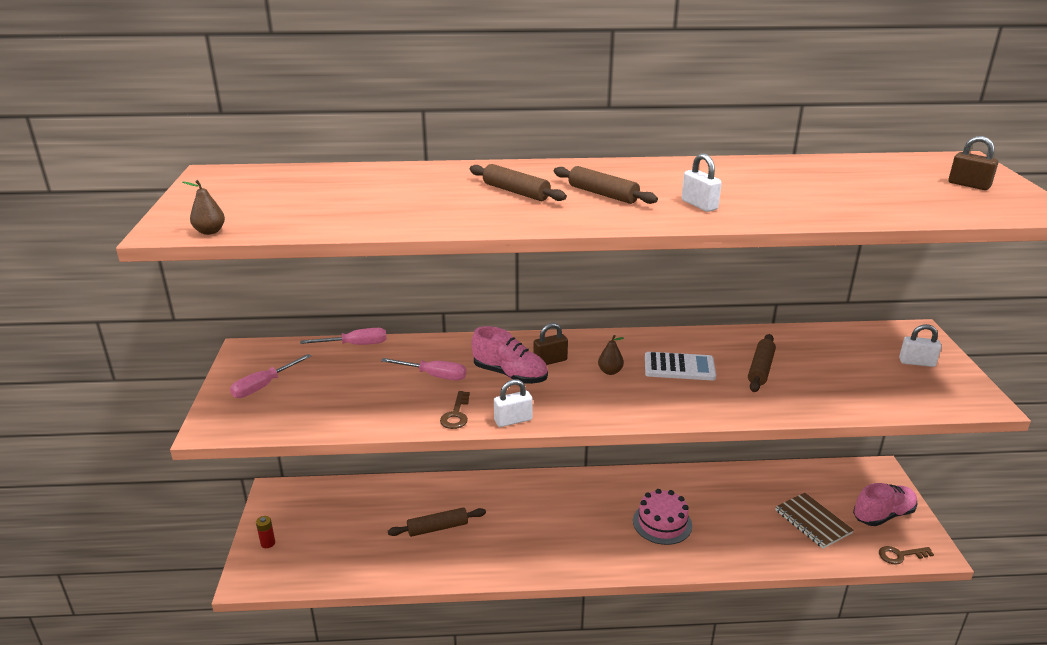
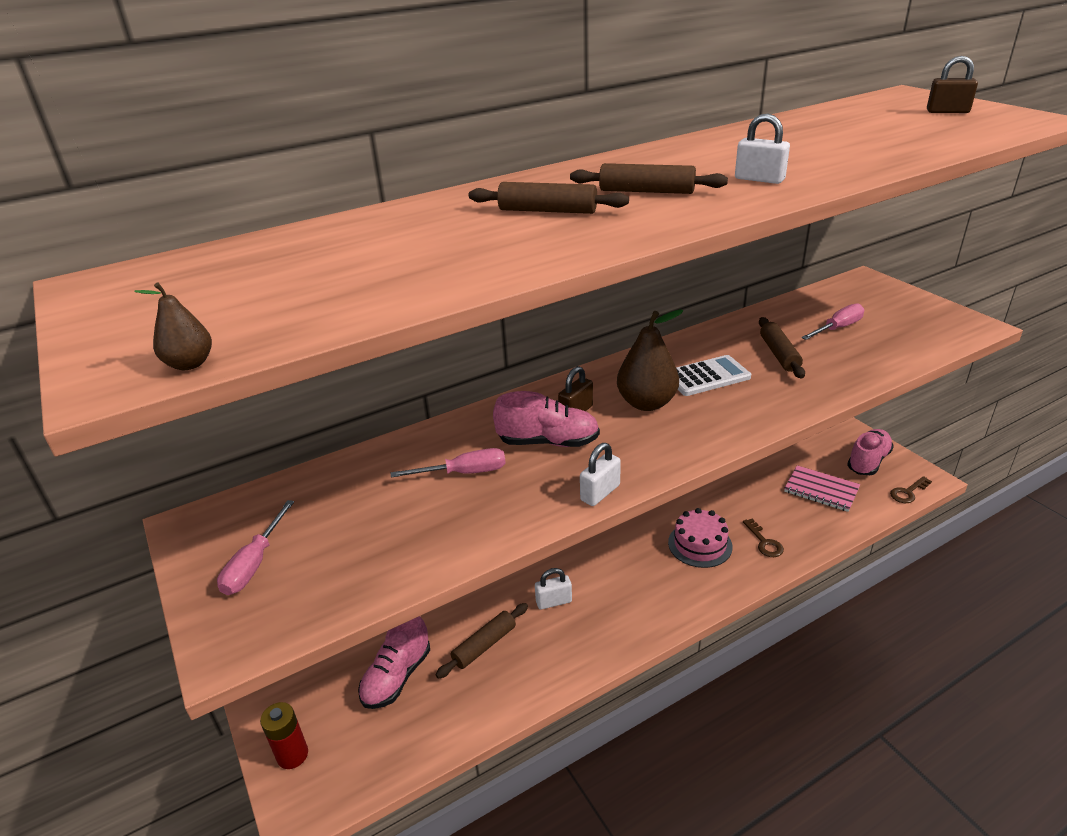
camera: 25 degrees left, 5 degrees up
red battery [256,516,275,548] -> red battery [260,702,308,769], size x1.63
pink screwdriver [300,328,387,345] -> pink screwdriver moved to [801,303,864,340]
brown key [440,391,470,429] -> brown key moved to [743,519,784,557]
brown pear [598,335,624,375] -> brown pear [617,309,683,411], size x2.07
brown notebook [775,493,854,549] -> pink notebook [784,465,860,512]
white padlock [899,324,942,367] -> white padlock moved to [535,568,572,610]
none -> pink shoe [358,616,430,709]

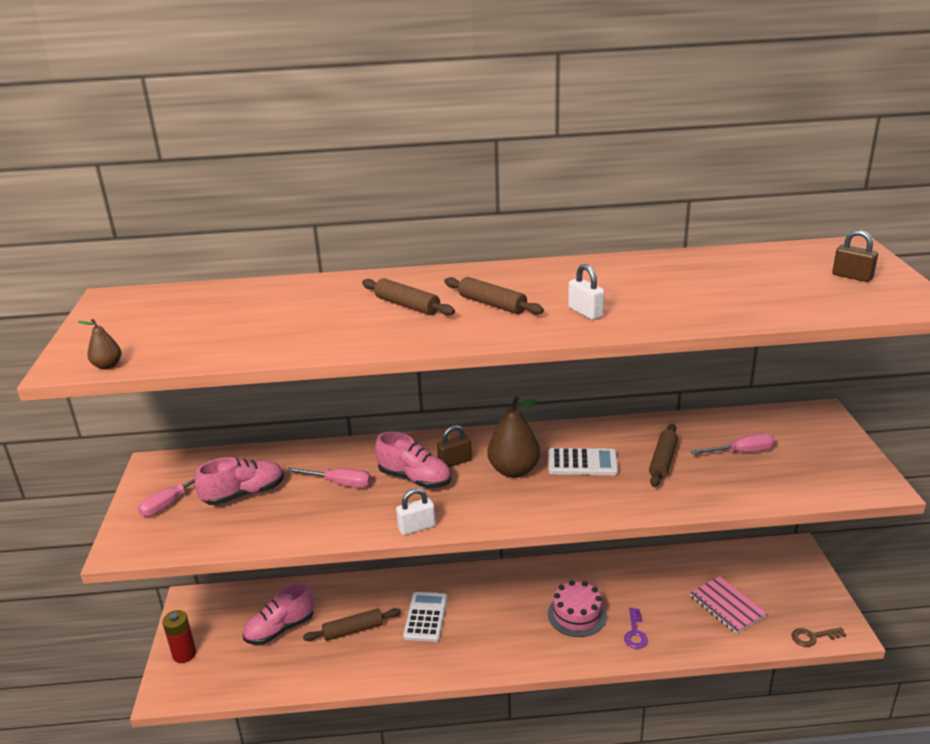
camera: 25 degrees right, 5 degrees down
white padlock [535,568,572,610] -> white calculator [403,592,447,642]
brown key [743,519,784,557] -> purple key [624,608,648,649]
pink shoe [847,429,894,475] -> pink shoe moved to [195,457,284,505]

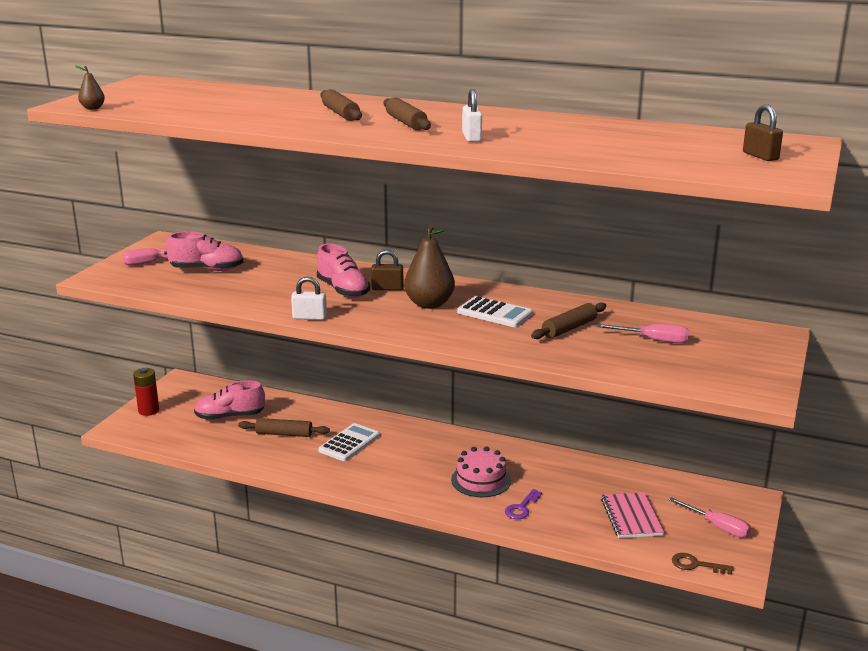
camera: 25 degrees right, 5 degrees down
pink screwdriver [287,468,371,488] -> pink screwdriver moved to [669,497,751,538]

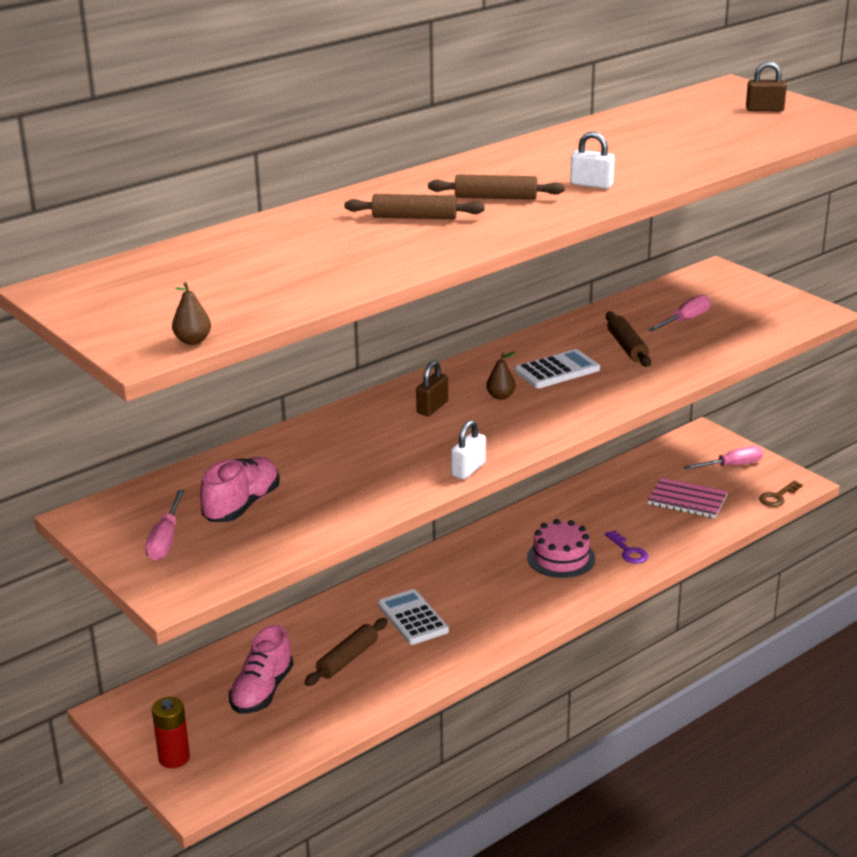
camera: 60 degrees left, 5 degrees up
pink shoe [317,243,370,298] -> none
brown pear [404,225,455,309] -> brown pear [486,352,515,400], size x0.48

